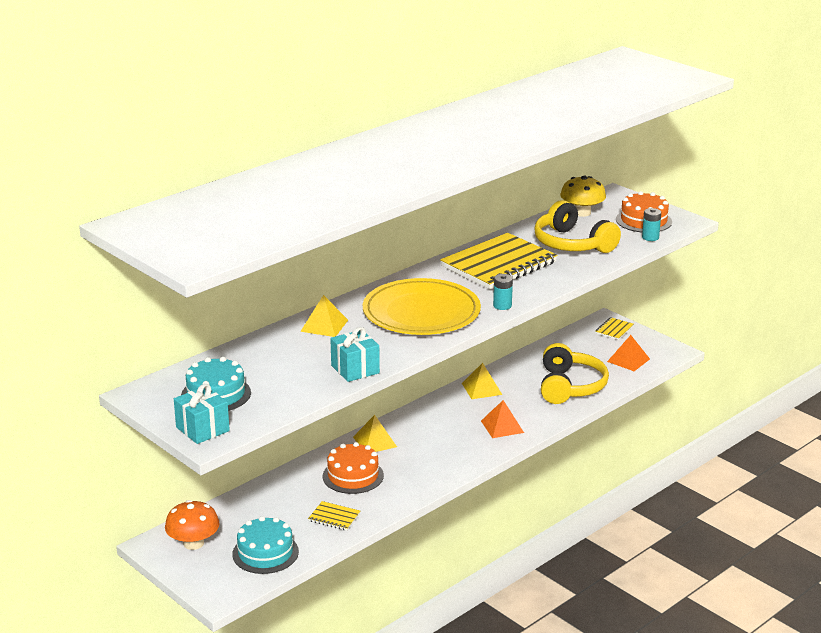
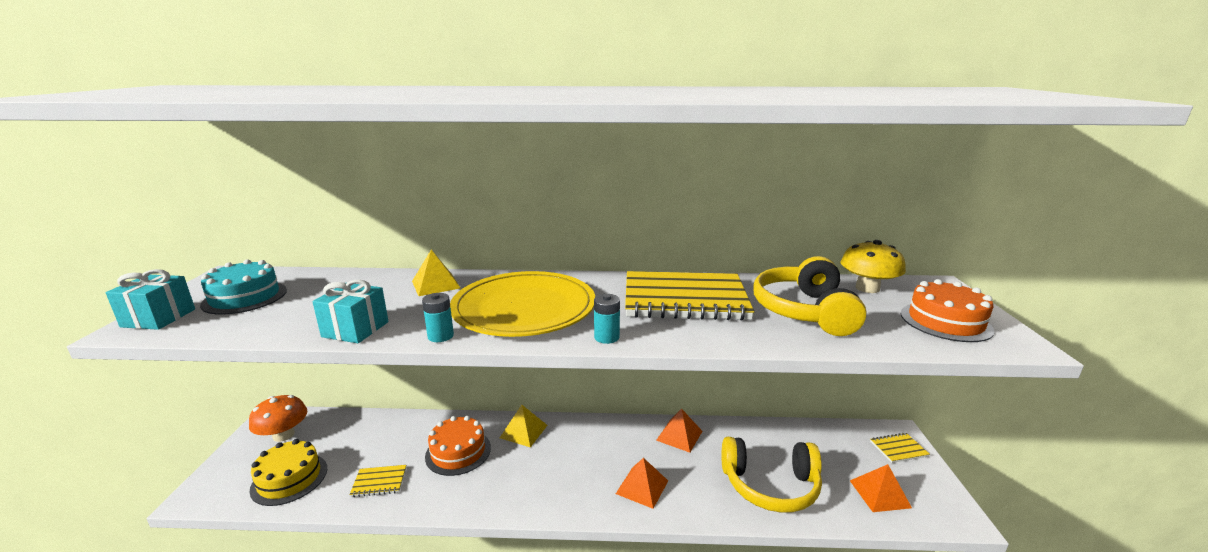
camera: 45 degrees right, 5 degrees down
turquoise cake [232,516,299,574] -> yellow cake [249,439,327,506]
yellow notebook [308,501,360,531] -> yellow notebook turned 75 degrees counterclockwise [349,465,407,497]
yellow pyramid [462,363,502,399] -> orange pyramid [656,408,702,453]
yellow headphones [541,343,609,404] -> yellow headphones turned 45 degrees clockwise [722,437,822,513]
turquoise battery [642,208,661,241] -> turquoise battery moved to [422,293,454,342]

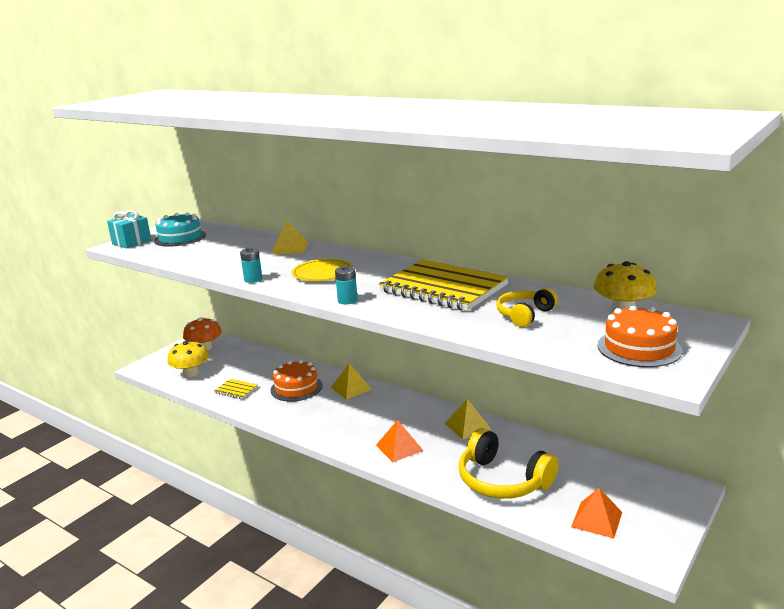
camera: 35 degrees right, 0 degrees up
yellow cake [249,439,327,506] -> yellow mushroom [167,340,209,377]
turquoise gift [312,279,389,343] -> none
yellow plate [450,271,595,337] -> yellow plate [292,259,353,281], size x0.55
orange pyramid [656,408,702,453] -> yellow pyramid [445,399,491,440]
yellow headphones [754,256,867,336] -> yellow headphones [496,288,558,327], size x0.58
yellow notebook [870,433,930,463] -> none

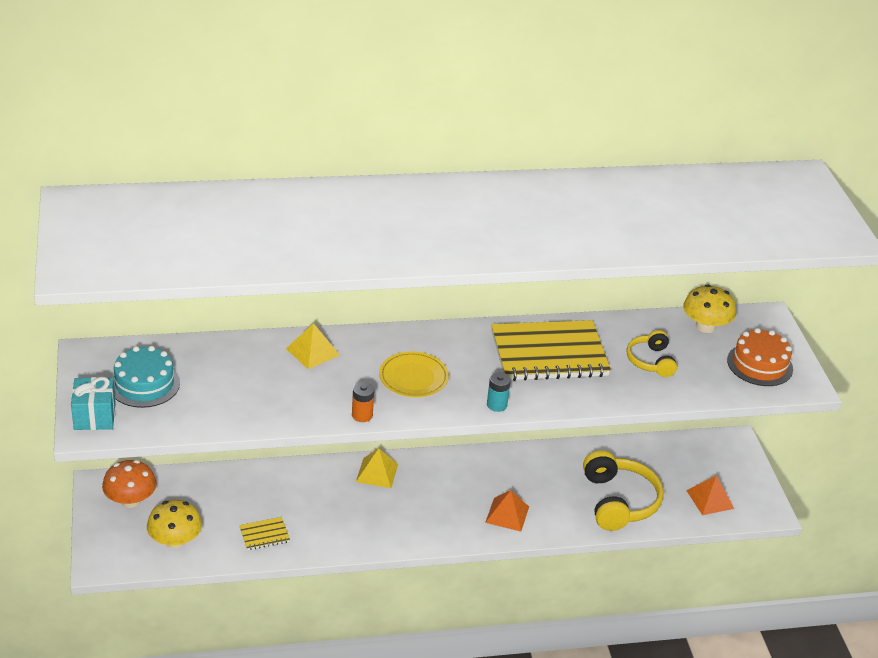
camera: 50 degrees left, 15 degrees up
turquoise battery [240,248,262,283] -> orange battery [352,382,374,422]
orange cake [271,360,323,402] -> none
yellow pyramid [445,399,491,440] -> none
yellow headphones [459,428,558,499] -> yellow headphones turned 90 degrees counterclockwise [583,450,664,531]

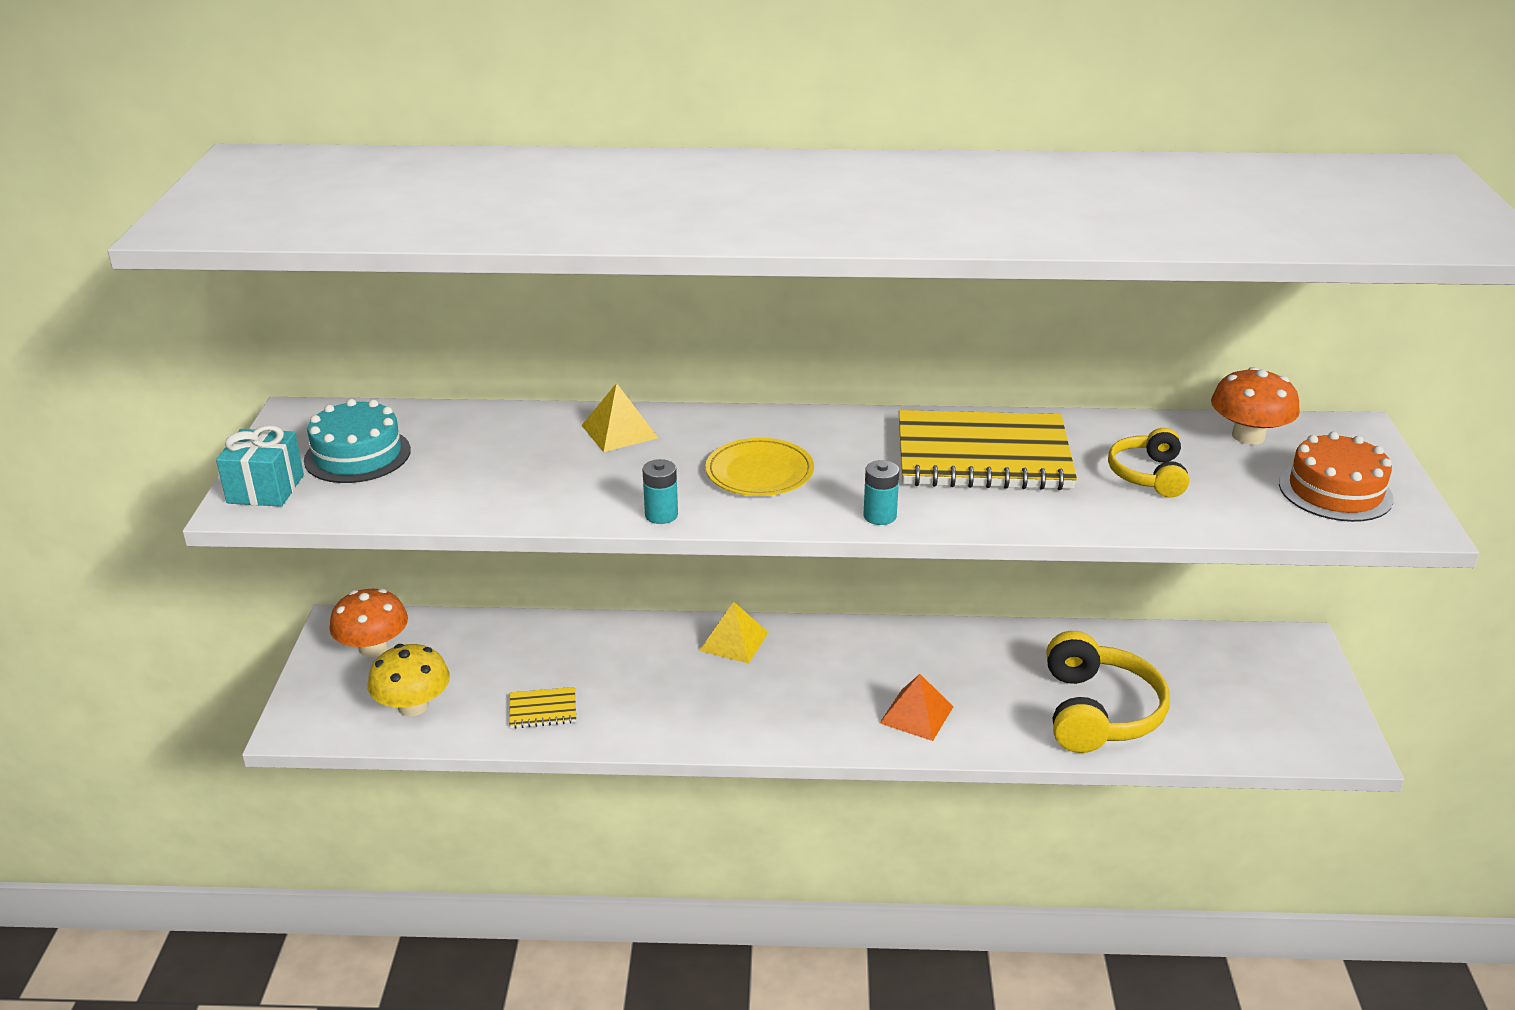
camera: 15 degrees right, 5 degrees down
orange battery [352,382,374,422] -> turquoise battery [642,459,678,524]
yellow mushroom [683,284,736,333] -> orange mushroom [1211,367,1300,445]
orange pyramid [686,475,734,515] -> none

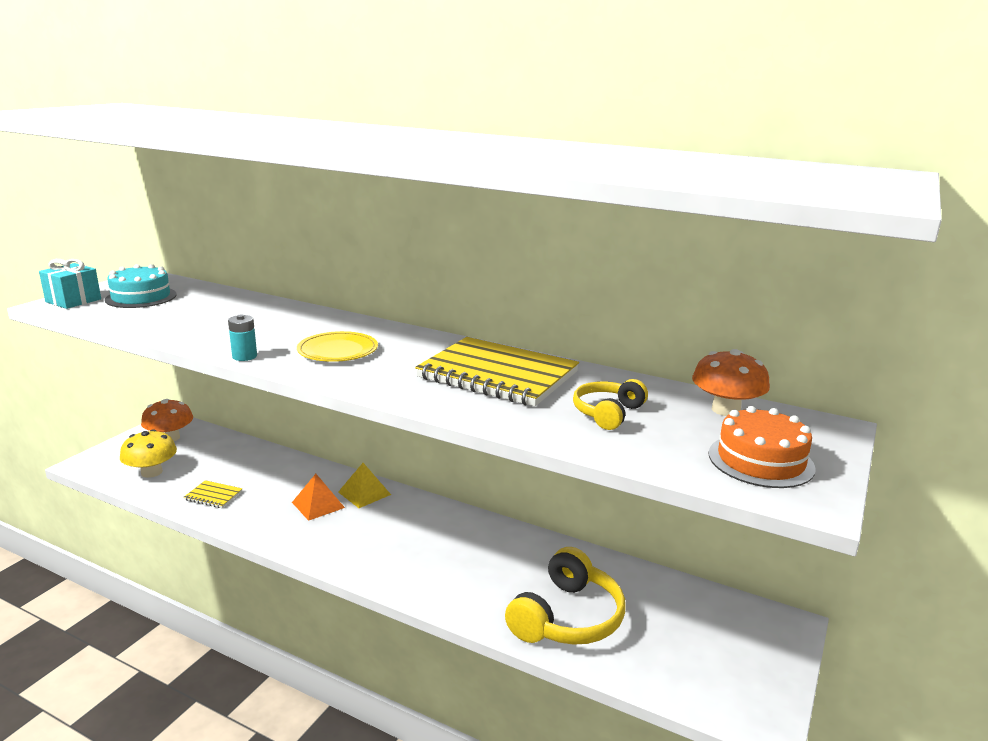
camera: 25 degrees right, 10 degrees down
yellow pyramid [581,383,658,452] -> none
turquoise battery [863,460,899,525] -> none
orange pyramid [880,674,954,741] -> orange pyramid moved to [292,474,345,521]

